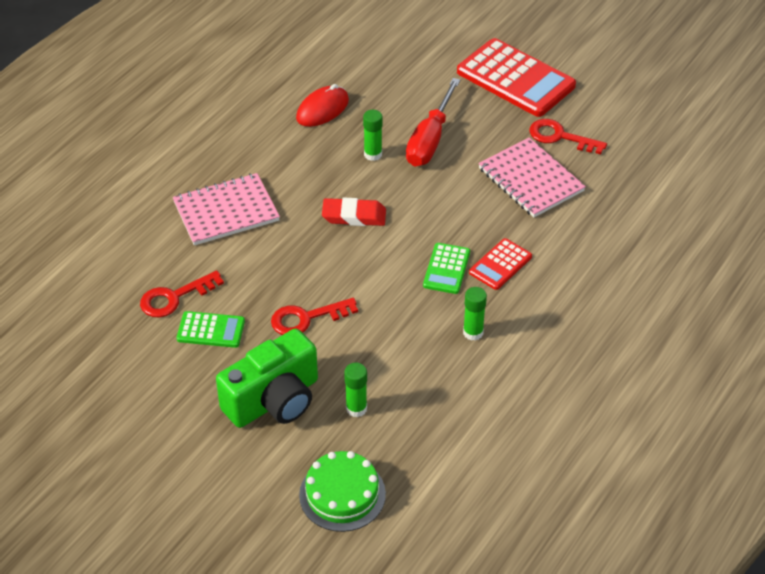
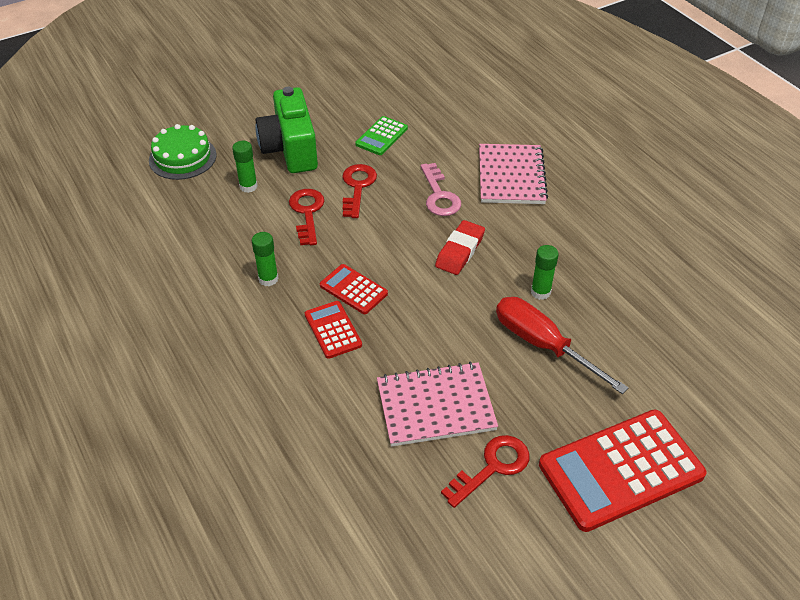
camera: 115 degrees right, 0 degrees up
red key [140,270,224,318] -> red key moved to [289,189,324,245]
red mouse [296,84,349,127] -> none
green calculator [423,243,470,294] -> red calculator [320,264,388,314]
none -> pink key [421,163,461,216]

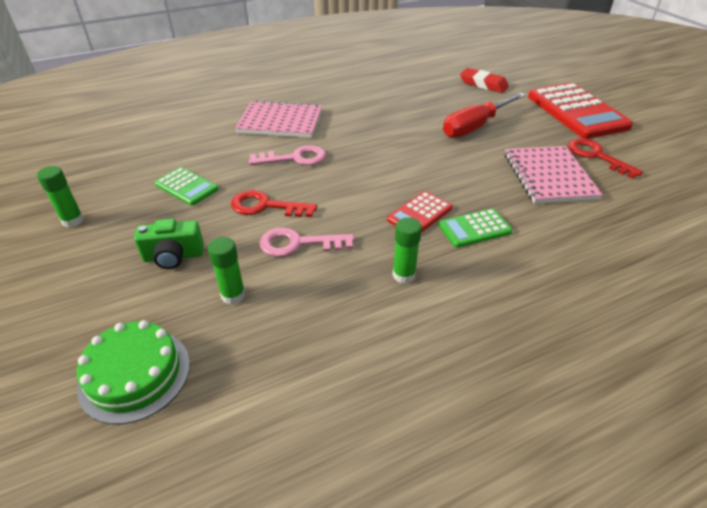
camera: 85 degrees left, 5 degrees down
green camera [255,87,318,173] -> green camera [134,219,204,269], size x0.56
red key [289,189,324,245] -> pink key [259,227,354,257]
red calculator [305,301,362,359] -> green calculator [439,208,513,248]
red eraser [435,220,485,275] -> red eraser moved to [460,68,509,93]
green glue stick [531,245,559,300] -> green glue stick moved to [37,166,84,227]

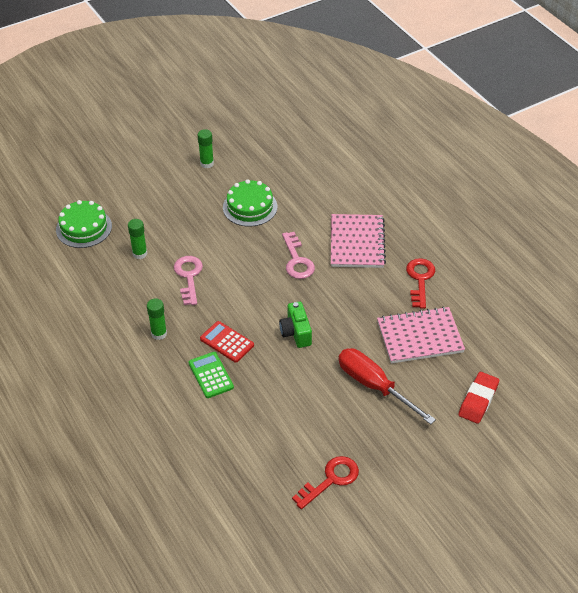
camera: 85 degrees right, 5 degrees up
green camera [134,219,204,269] -> green camera moved to [279,302,312,348]
green calculator [155,167,219,206] -> green cake [223,179,278,227]
red key [231,190,317,217] -> red key moved to [406,258,435,309]
pink notebook [505,146,603,204] -> pink notebook moved to [377,307,465,364]
red calculator [528,83,633,139] -> none

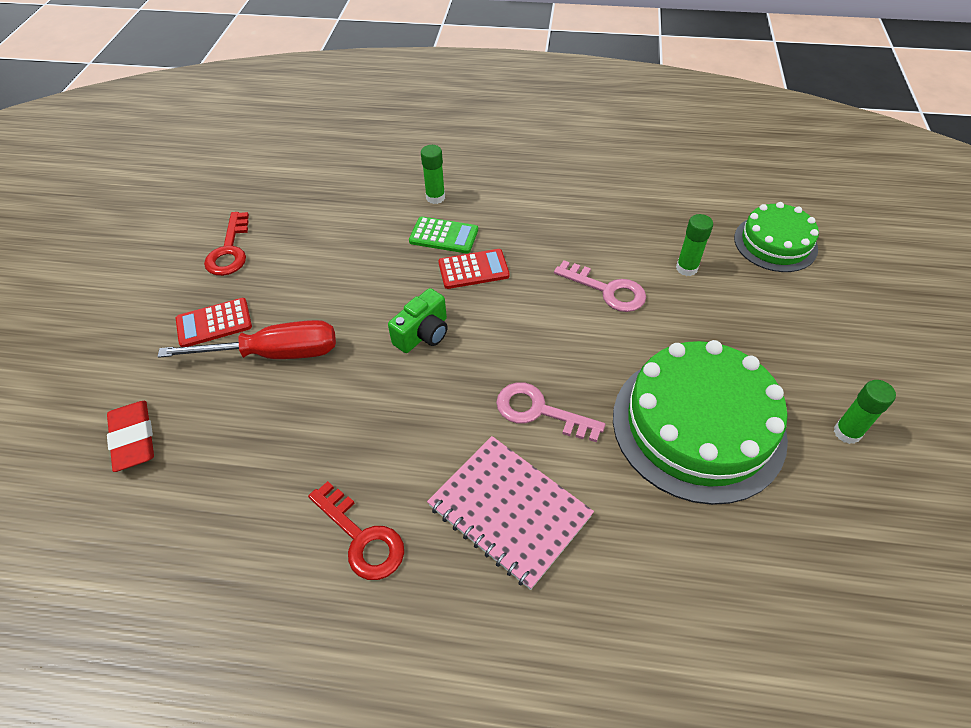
camera: 130 degrees right, 5 degrees up
green glue stick [147,299,167,340] -> green glue stick moved to [421,145,445,204]
green cake [223,179,278,227] -> green cake [613,340,788,505], size x1.71
green camera [279,302,312,348] -> green camera turned 105 degrees clockwise [388,288,448,353]
pink notebook [377,307,465,364] -> none
none -> red calculator [176,298,252,347]

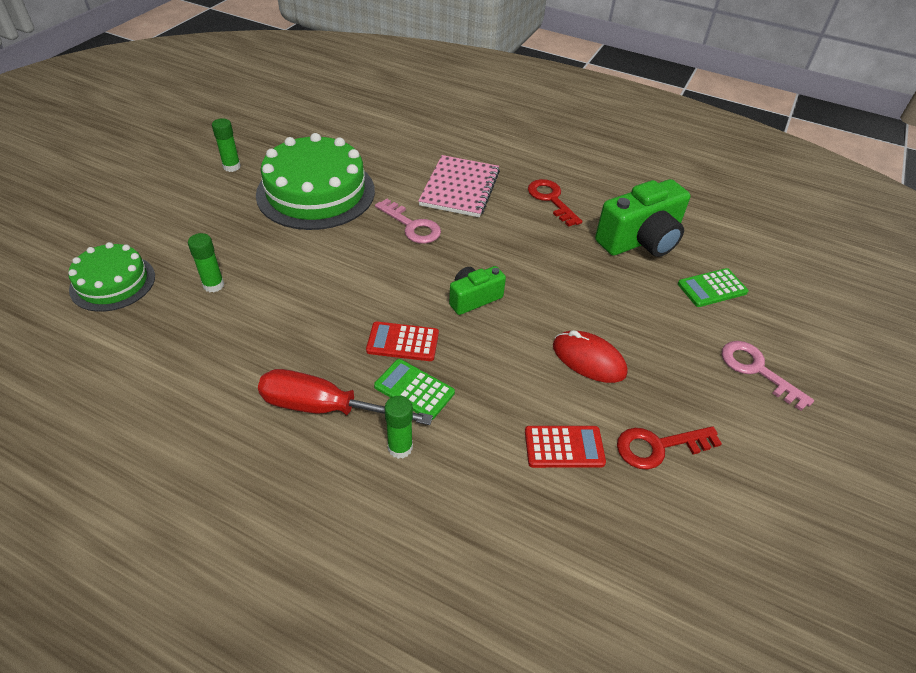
camera: 165 degrees left, 5 degrees down
red eraser [107,401,154,472] -> green calculator [678,268,748,307]
red screwdriver [157,320,336,359] -> red screwdriver moved to [258,369,433,425]
red calculator [176,298,252,347] -> red calculator moved to [525,426,606,468]
red key [204,212,249,276] -> red key turned 120 degrees counterclockwise [617,426,722,470]
pink notebook [427,436,594,590] -> pink notebook turned 45 degrees clockwise [418,155,500,217]
pink key [554,260,646,312] -> pink key moved to [722,341,814,411]
none -> red mouse [553,330,627,383]
none -> green camera [595,179,691,257]

